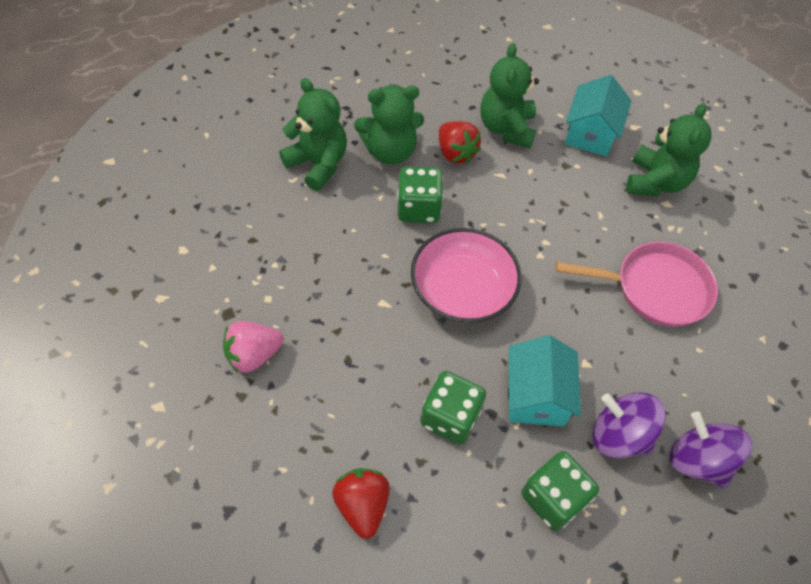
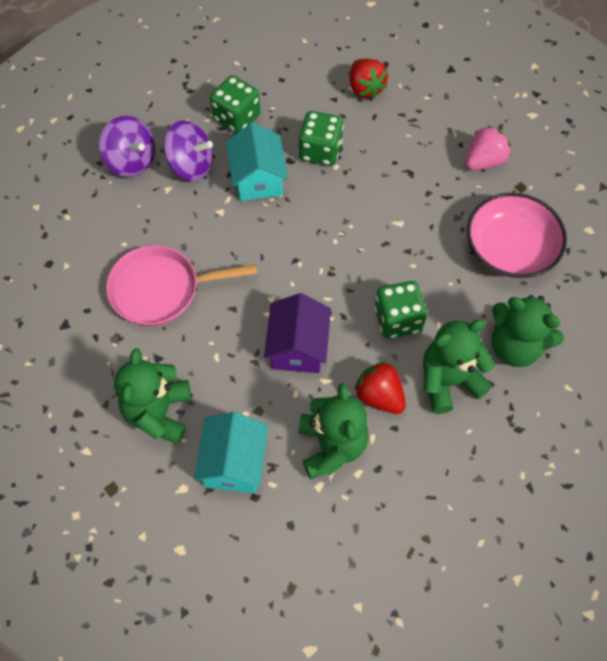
camera: 170 degrees right, 5 degrees up
pink bowl [411,228,522,323] -> pink bowl moved to [467,193,567,278]
none -> purple house [264,293,331,373]

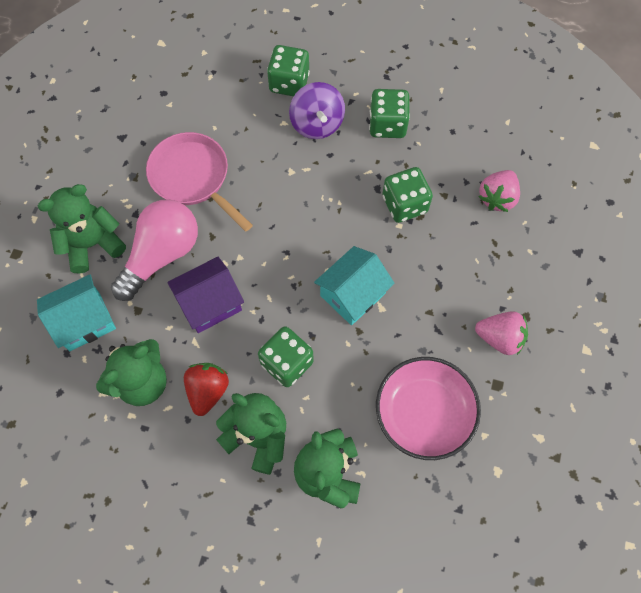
camera: 55 degrees right, 5 degrees up
purple spinning top [99,116,155,177] -> green dice [267,45,310,96]
turquoise house [226,123,288,201] -> turquoise house moved to [314,246,395,325]
red strawberry [350,59,388,99] -> pink strawberry [478,170,520,212]
none -> pink light bulb [111,200,198,301]

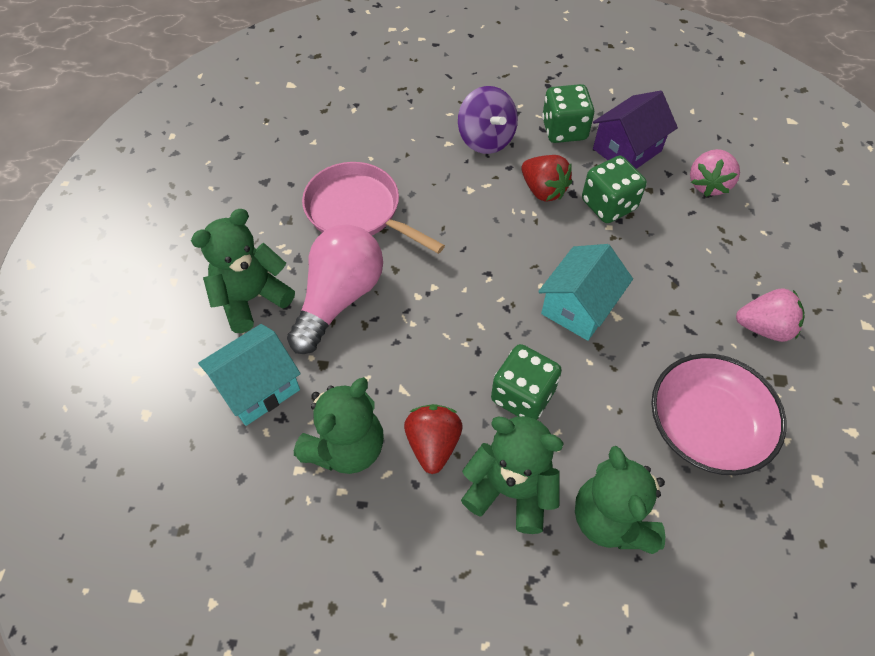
camera: 10 degrees left, 10 degrees down
purple house [167,257,244,333] -> purple house moved to [593,91,678,169]
green dice [267,45,310,96] -> none
none -> red strawberry [522,155,572,202]

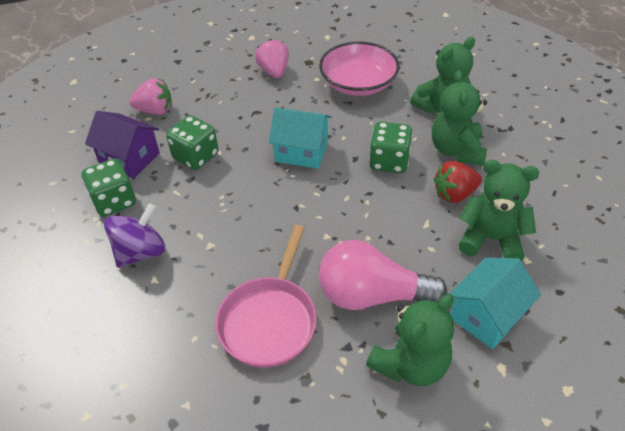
camera: 110 degrees left, 10 degrees down
green teddy bear [191,209,295,333] -> green teddy bear turned 75 degrees counterclockwise [366,294,454,386]
turquoise house [198,324,301,426] -> turquoise house turned 75 degrees counterclockwise [449,258,541,349]
red strawberry [522,155,572,202] -> none

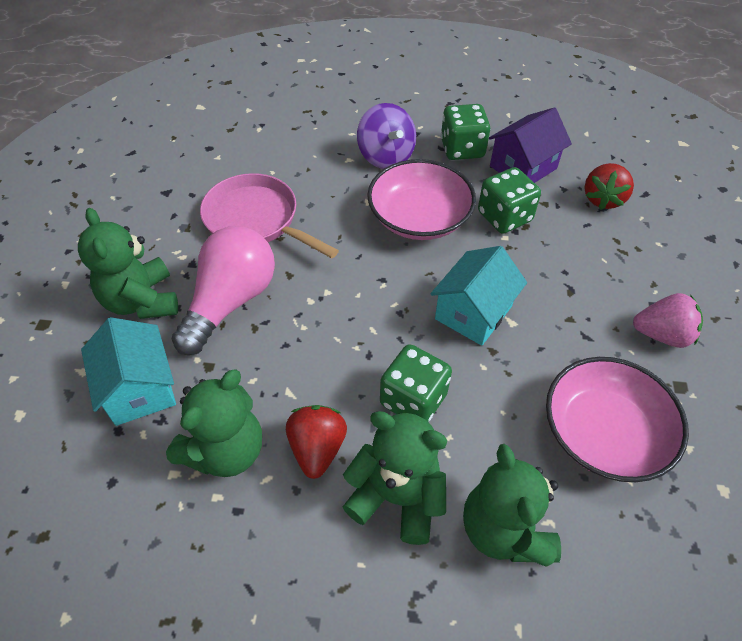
camera: 110 degrees right, 5 degrees up
pink strawberry [129,78,172,115] -> red strawberry [584,163,634,210]
none -> pink bowl [367,159,476,240]

